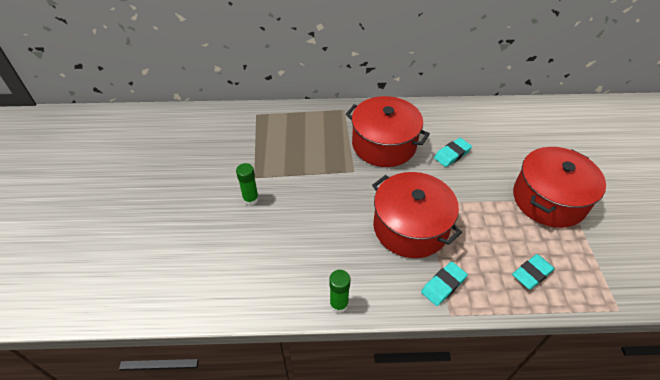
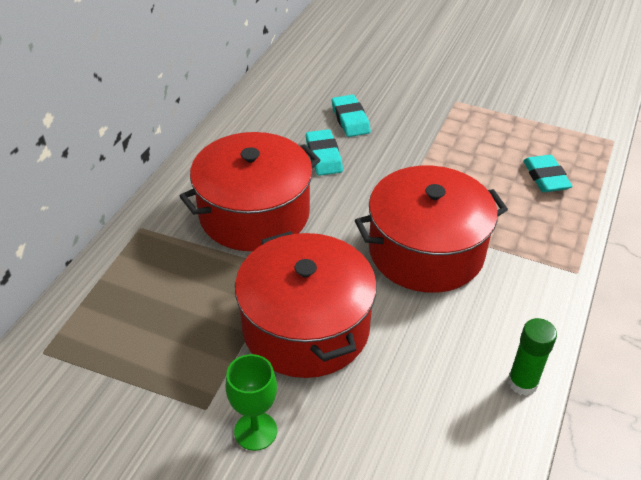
camera: 65 degrees left, 5 degrees down
green glue stick [236,163,259,206] -> green goblet [225,354,277,451]
turquoise eraser [421,262,468,306] -> turquoise eraser moved to [332,94,371,137]
red pot [513,147,606,228] -> red pot moved to [235,231,377,378]

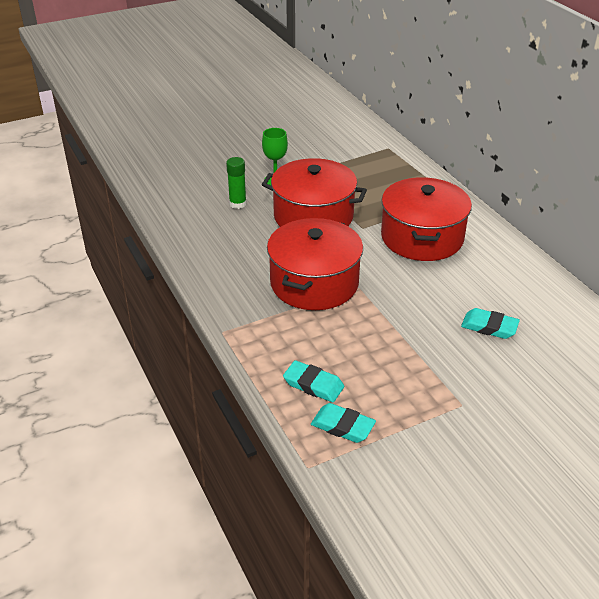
camera: 130 degrees right, 5 degrees down
turquoise eraser [306,129,343,176] -> turquoise eraser moved to [311,403,376,443]
green glue stick [508,318,557,396] -> green glue stick moved to [226,157,247,209]

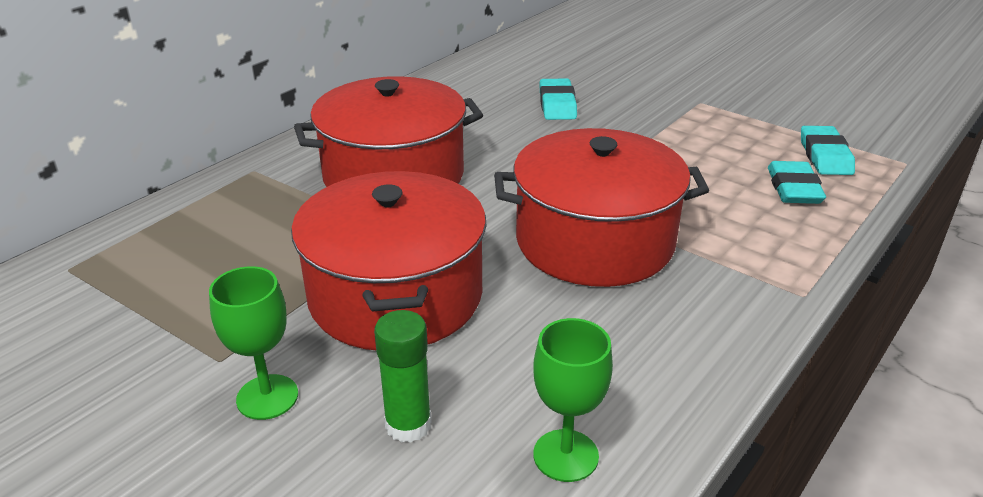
camera: 115 degrees left, 5 degrees down
none -> green goblet [533,318,613,482]

